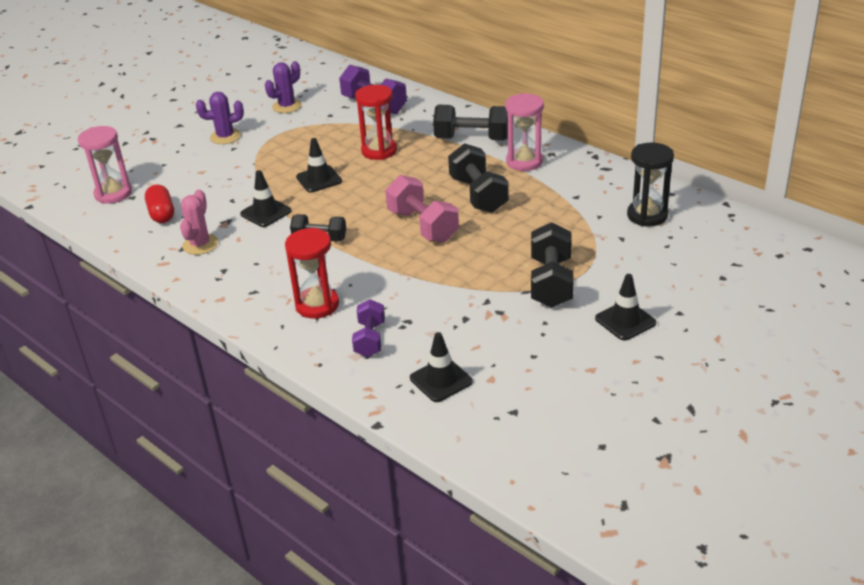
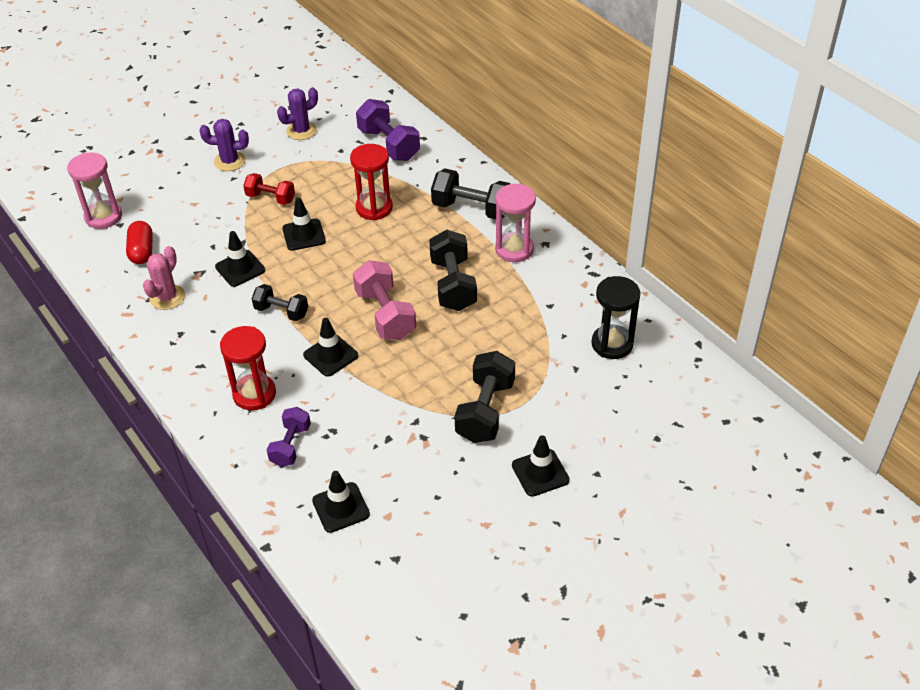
camera: 10 degrees right, 10 degrees up
none -> red dumbbell [243,173,295,205]
none -> black traffic cone [303,318,358,377]

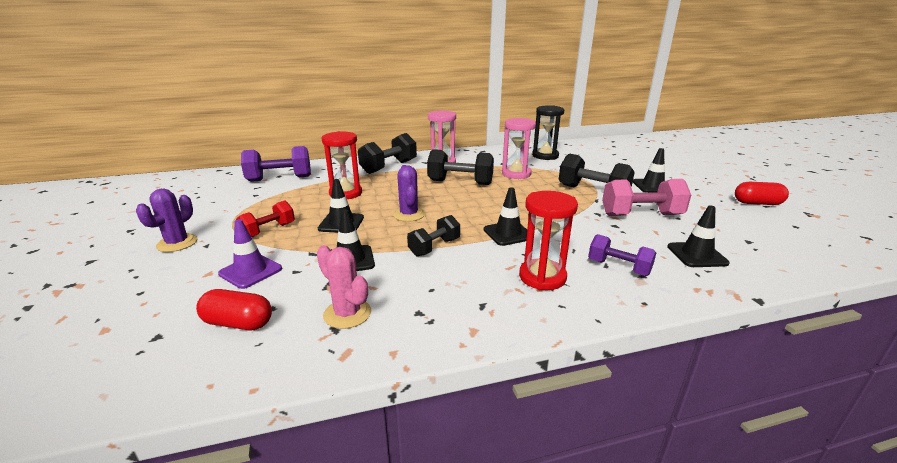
camera: 70 degrees left, 20 degrees down
pink hourglass [67,153,122,229] -> pink hourglass moved to [502,118,536,179]
purple cactus [277,87,318,140] -> purple cactus moved to [393,165,425,222]
pink dumbbell [353,260,416,340] -> pink dumbbell moved to [602,179,691,216]
none -> purple traffic cone [218,219,282,289]
none -> red capsule [735,182,789,205]

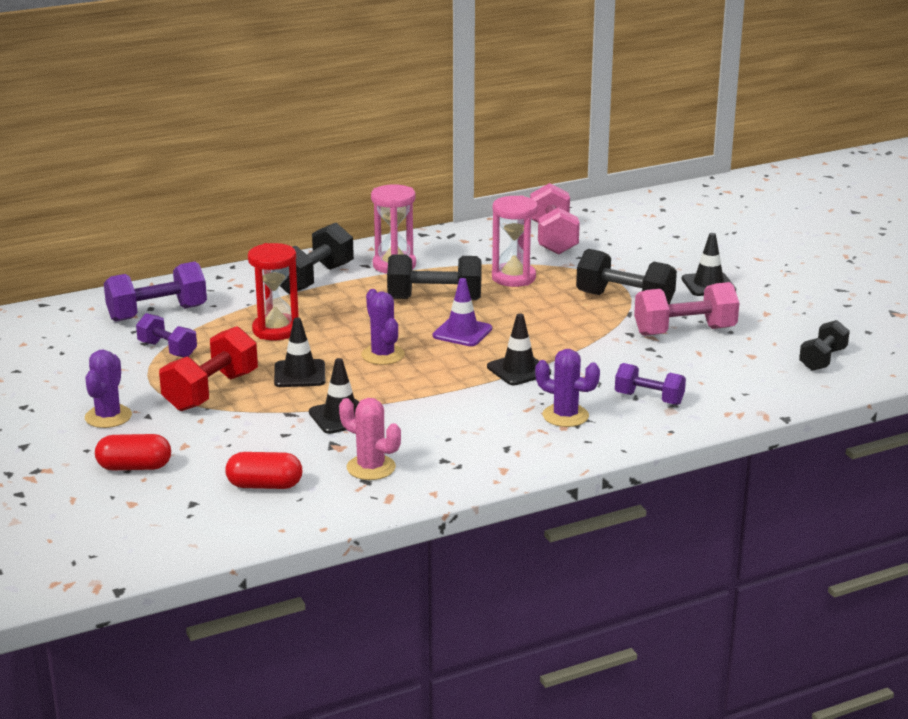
camera: 10 degrees left, 0 degrees up
purple traffic cone [218,219,282,289] -> purple traffic cone moved to [433,278,492,346]
red dumbbell [236,200,295,237] -> red dumbbell [159,326,258,411], size x1.59
black dumbbell [407,215,460,257] -> black dumbbell moved to [799,320,850,371]
red hourglass [519,191,578,290] -> purple cactus [535,349,600,427]
black hourglass [532,106,564,160] -> pink dumbbell [530,183,580,254]
black traffic cone [667,205,730,267] -> none
red capsule [735,182,789,205] -> red capsule moved to [95,434,171,470]
none -> purple dumbbell [136,313,197,357]

